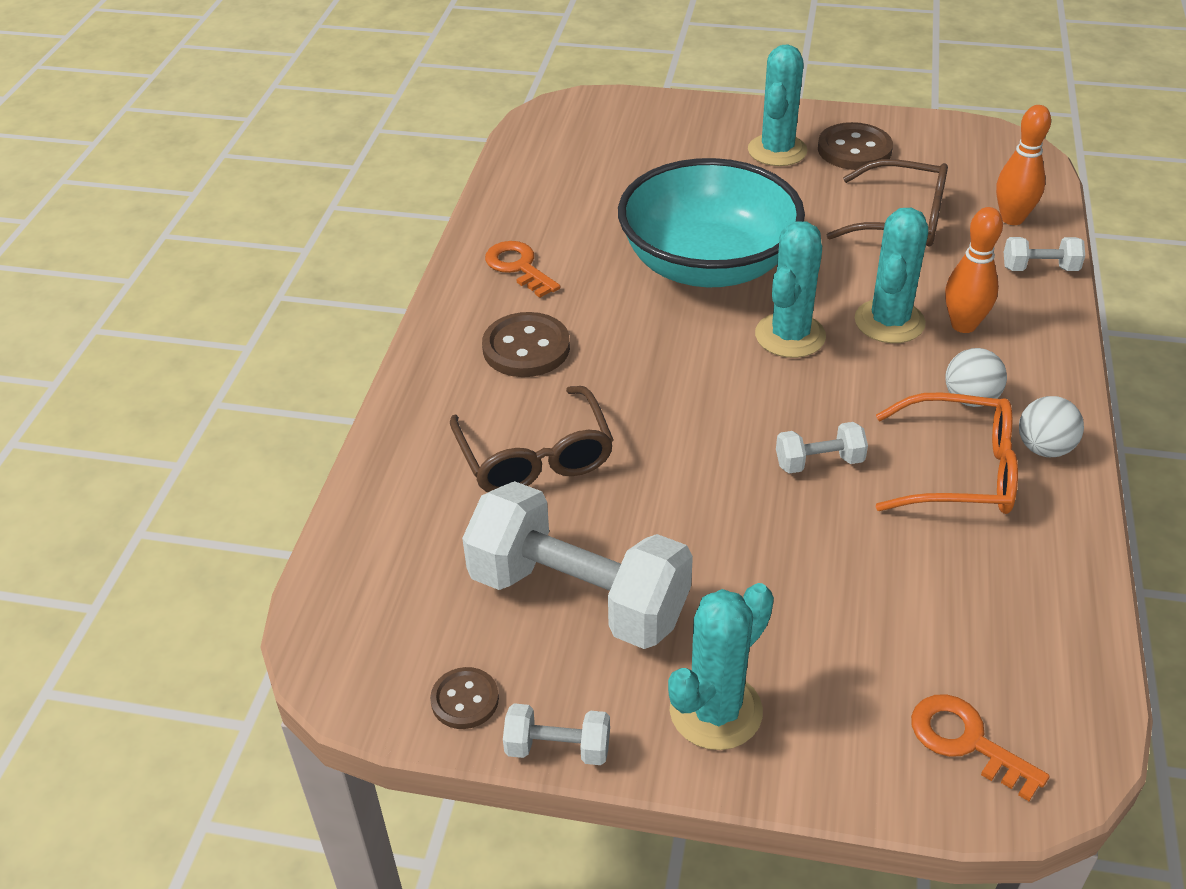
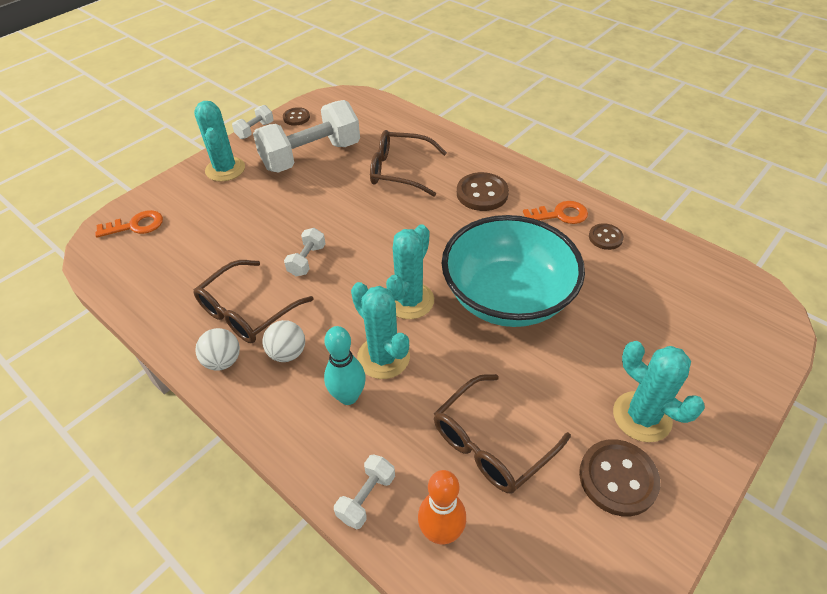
camera: 120 degrees right, 5 degrees up
turquoise cactus [755,221,826,358] -> turquoise cactus turned 60 degrees clockwise [386,224,434,319]
orange glasses [876,393,1018,514] -> brown glasses [193,260,314,343]
orange bowling pin [945,207,1003,333] -> turquoise bowling pin [324,326,366,405]
none -> brown button [589,223,624,250]

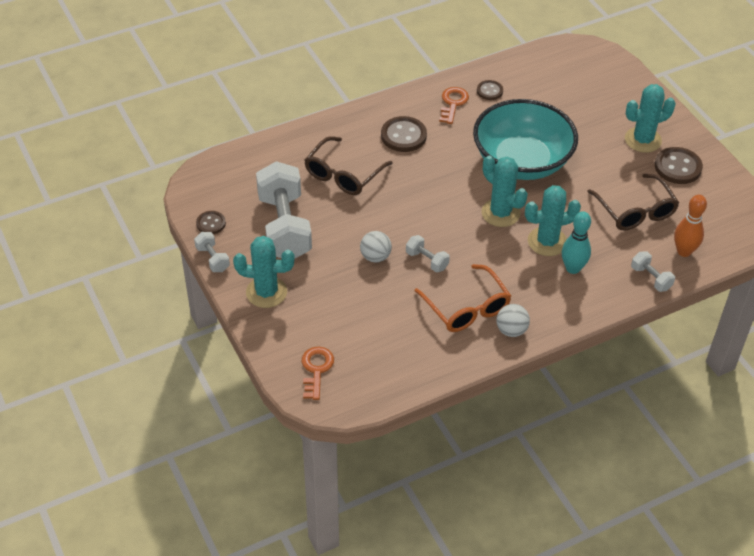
camera: 70 degrees left, 0 degrees up
brown glasses [193,260,314,343] -> orange glasses [415,264,511,332]
white ball [262,320,305,362] -> white ball moved to [360,231,392,263]

